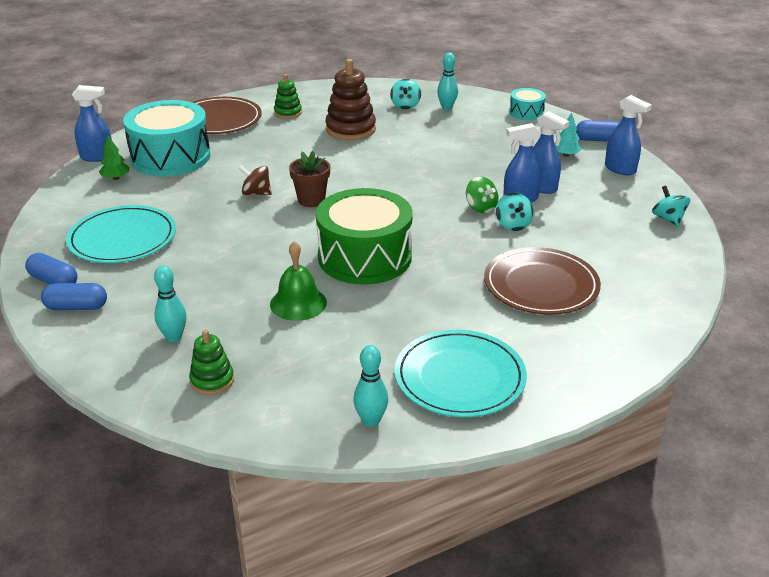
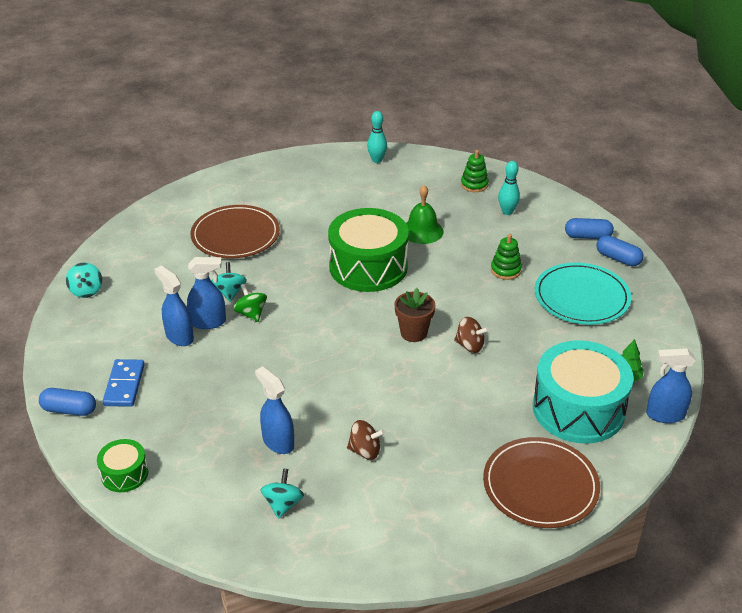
camera: 175 degrees left, 5 degrees up
green stacking toy [274,74,302,119] -> green stacking toy moved to [491,234,522,280]
brown stacking toy [325,59,376,140] -> brown spinning top [347,420,385,460]
turquoise plate [395,330,527,417] -> none
turquoise bowling pin [437,53,458,110] -> none
turquoise drum [509,88,546,121] -> green drum [97,439,148,492]
turquoise tree [555,113,582,157] -> blue domino [103,359,145,407]
blue spray bottle [605,95,652,175] -> blue spray bottle moved to [255,366,294,454]

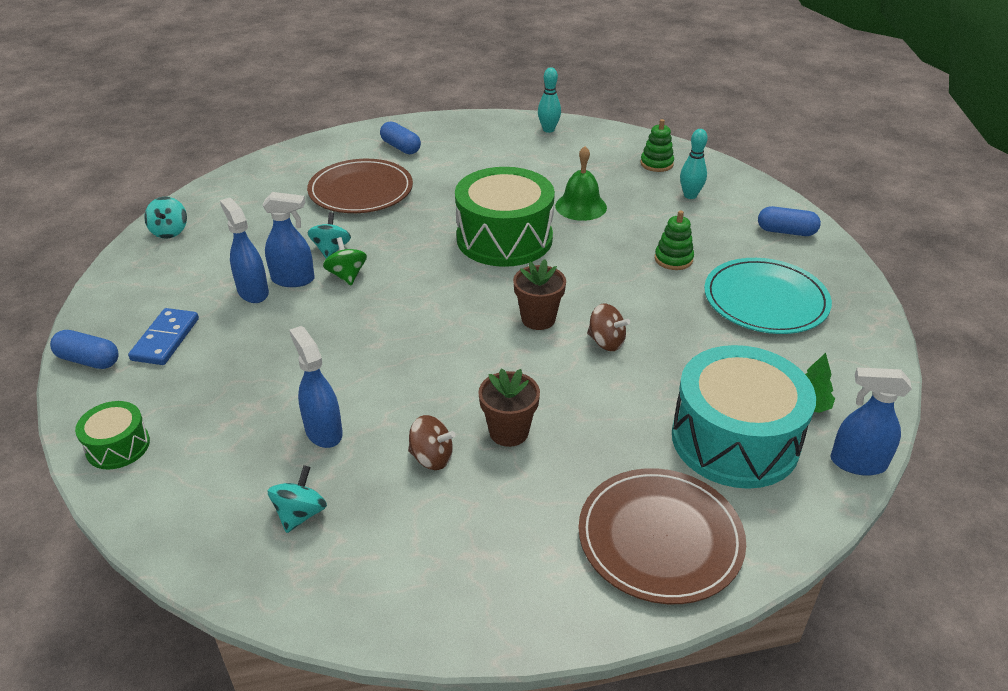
camera: 10 degrees right, 0 degrees up
blue capsule [596,235,644,266] -> blue capsule moved to [380,121,421,154]
none -> brown flower pot [478,369,540,447]

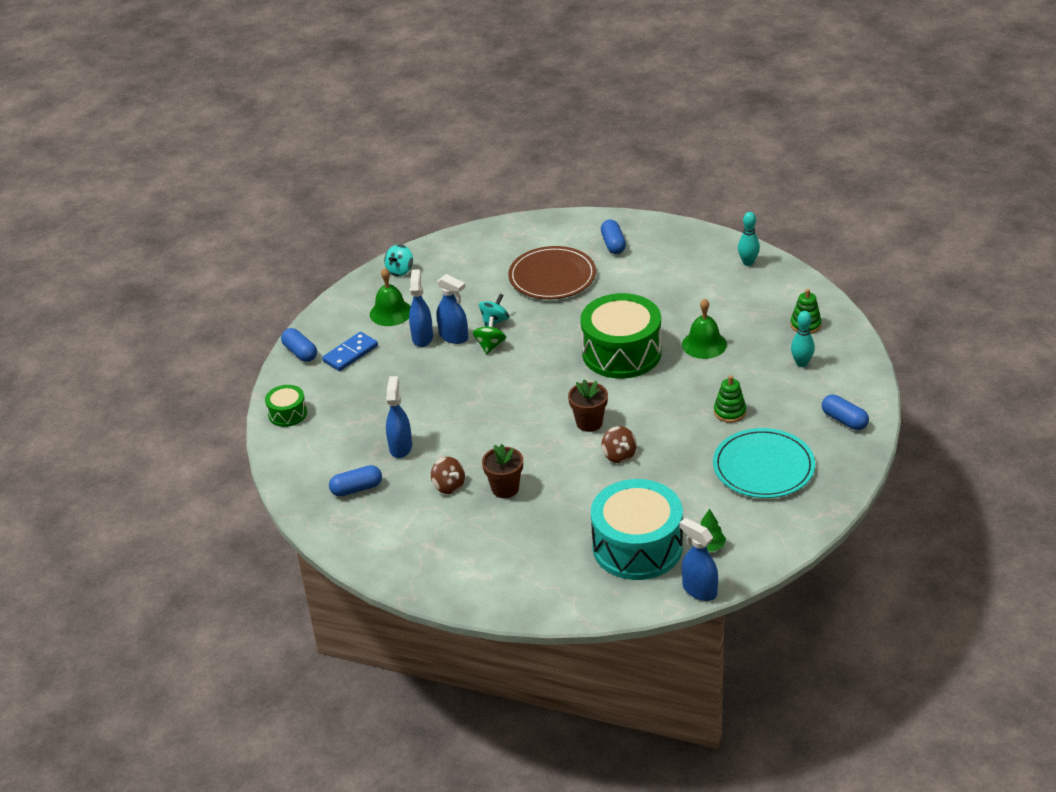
camera: 35 degrees right, 0 degrees up
turquoise spinning top [267,465,327,533] -> blue capsule [329,465,382,497]
brown plate [578,468,746,604] -> none
none -> green bell [370,268,411,326]

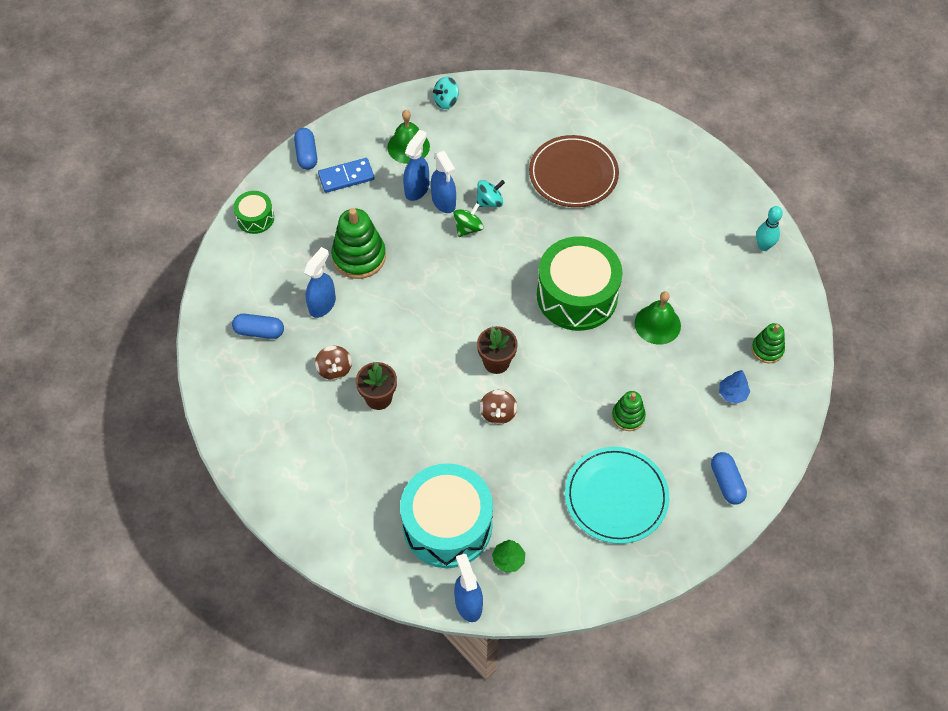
camera: 25 degrees right, 20 degrees up
blue capsule [601,220,626,254] -> none
turquoise bowling pin [791,311,815,367] -> blue tree [719,370,750,404]
none -> green stacking toy [331,208,386,279]

